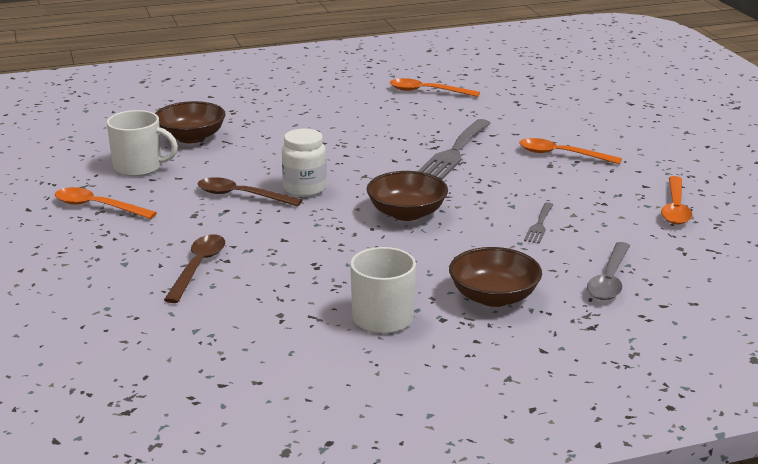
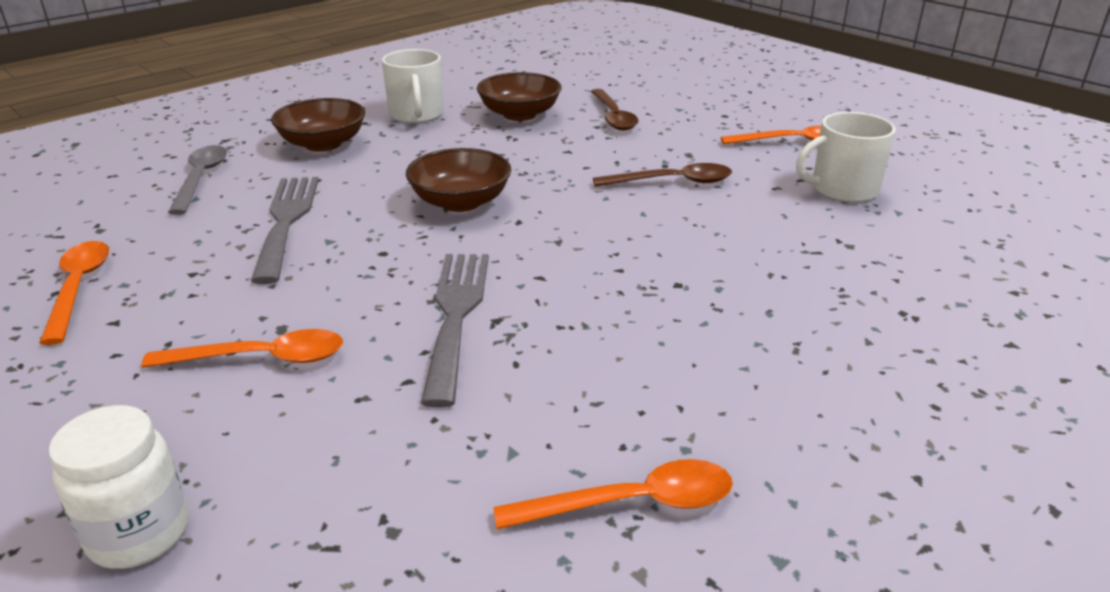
camera: 155 degrees right, 5 degrees up
brown bowl [155,101,226,143] -> brown bowl moved to [477,72,562,121]
white jar [282,129,326,197] -> white jar moved to [49,405,189,569]
grey fork [524,202,553,244] -> grey fork [251,177,319,284], size x1.96

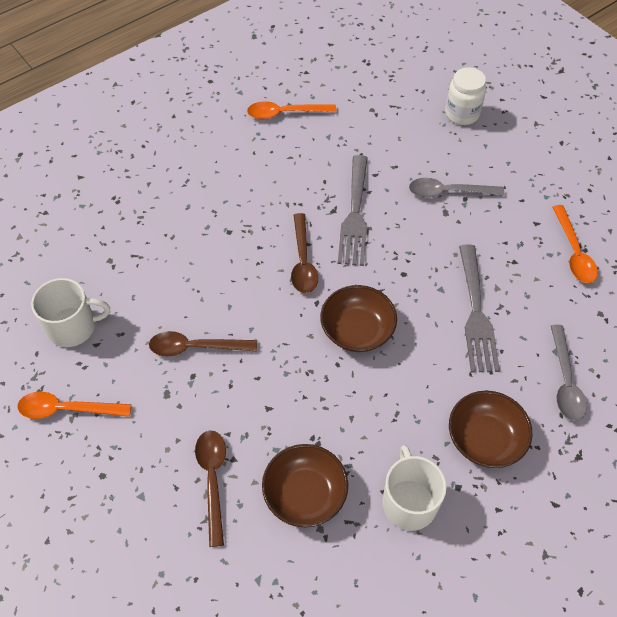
camera: 175 degrees left, 25 degrees up
orange spoon [141,329,343,368] -> grey spoon [409,178,504,198]
none -> brown spoon [291,213,318,293]

